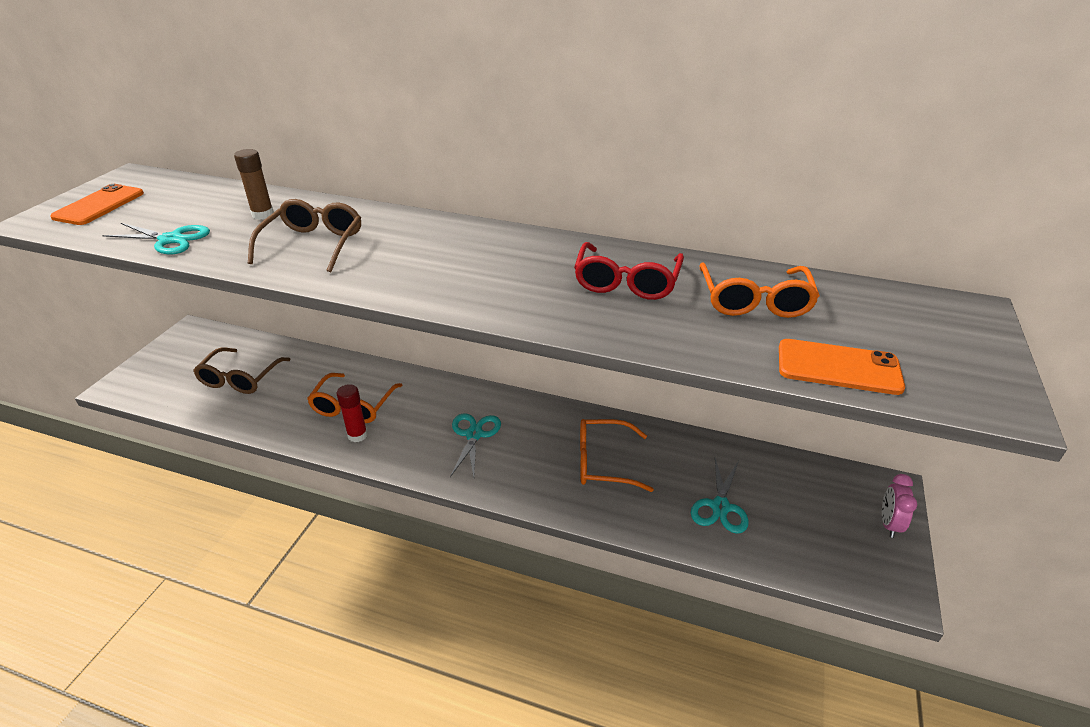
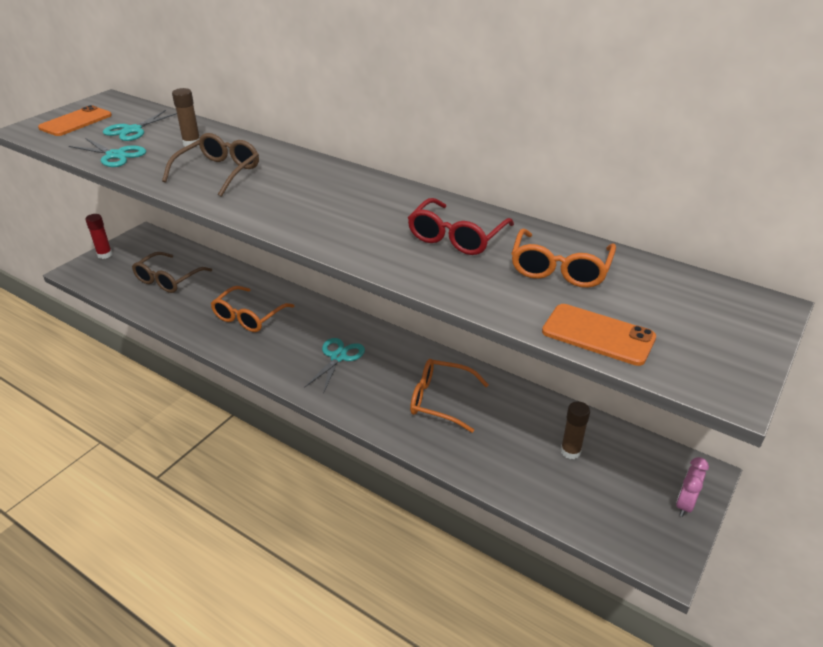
camera: 15 degrees right, 0 degrees up
red glue stick [337,384,368,442] -> red glue stick moved to [85,214,112,259]
turquoise scissors [691,458,749,534] -> turquoise scissors moved to [103,110,177,141]
none -> brown glue stick [561,401,590,459]

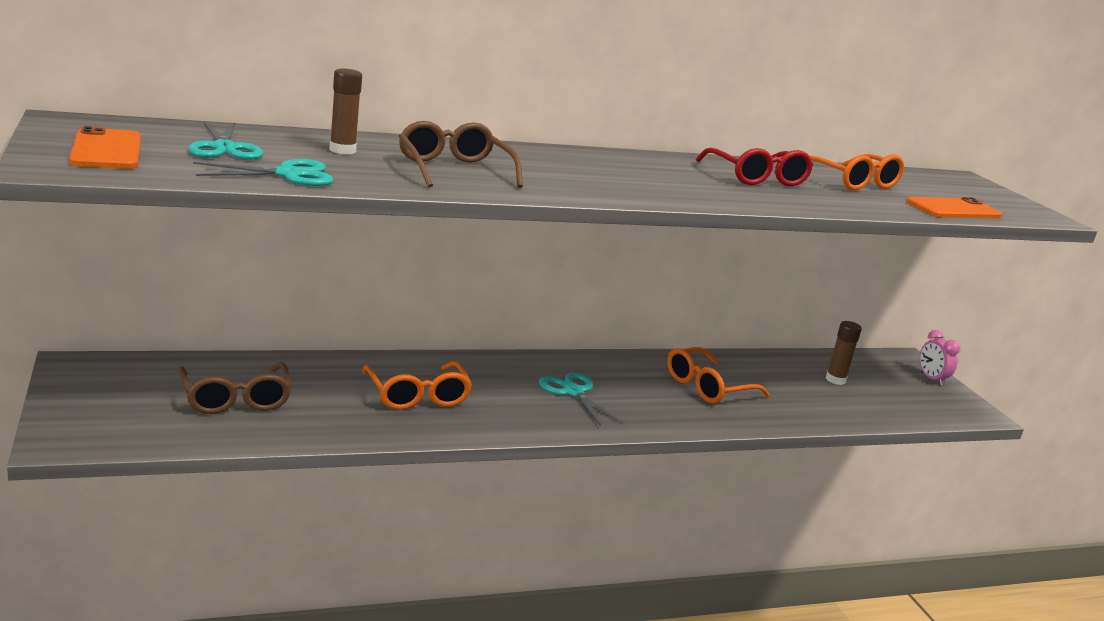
camera: 55 degrees left, 15 degrees down
red glue stick [85,214,112,259] -> none

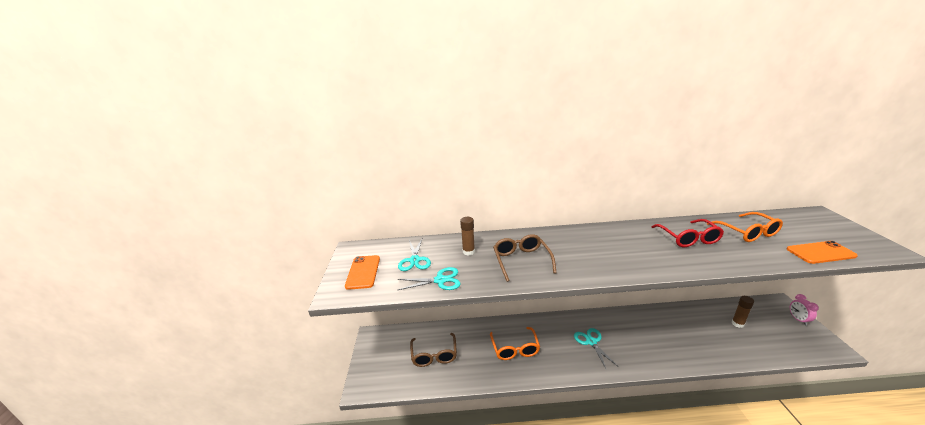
camera: 20 degrees right, 5 degrees up
orange glasses [667,347,770,403] -> none

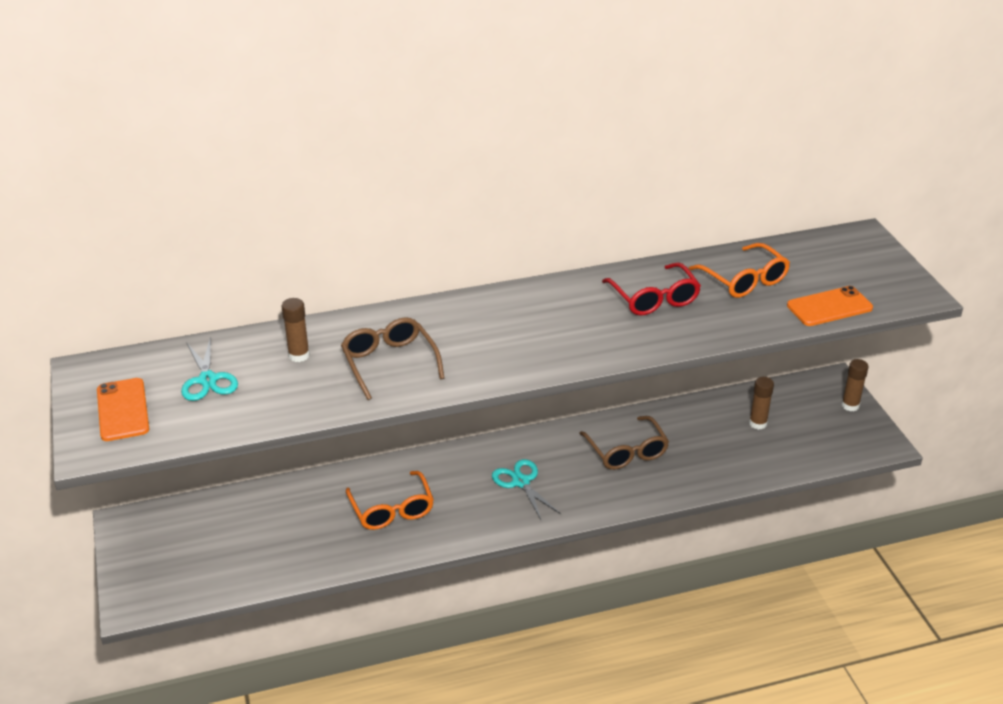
camera: 15 degrees left, 10 degrees up
turquoise scissors [398,267,461,290] -> none
brown glasses [410,333,457,367] -> brown glasses moved to [579,416,669,470]
pink clock [790,294,819,326] -> brown glue stick [841,359,869,411]

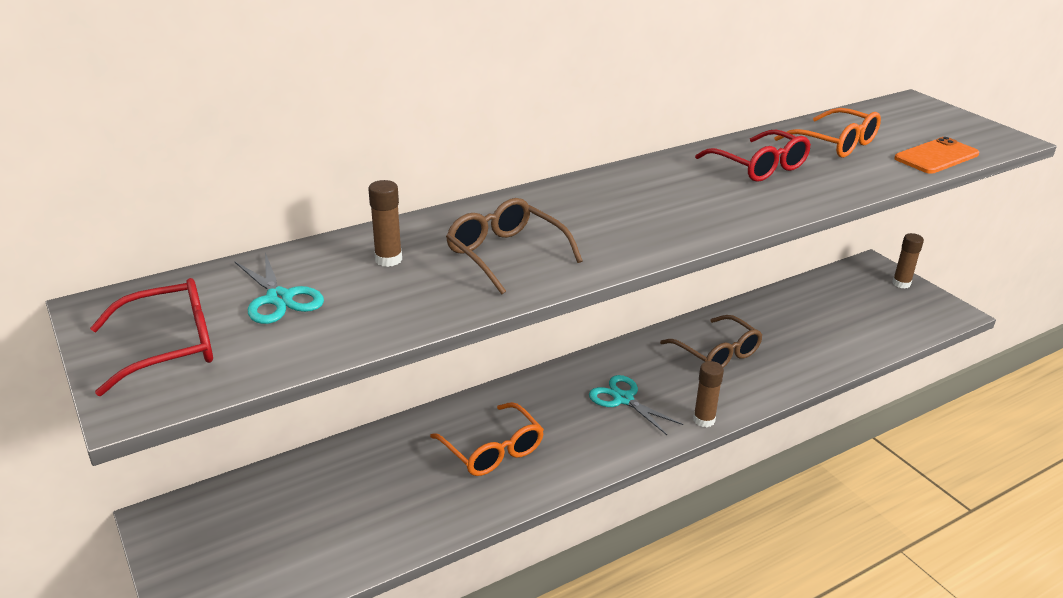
camera: 15 degrees left, 5 degrees down
orange phone [97,378,149,441] -> red glasses [90,278,213,396]
brown glue stick [749,377,774,430] -> brown glue stick moved to [693,361,724,427]

